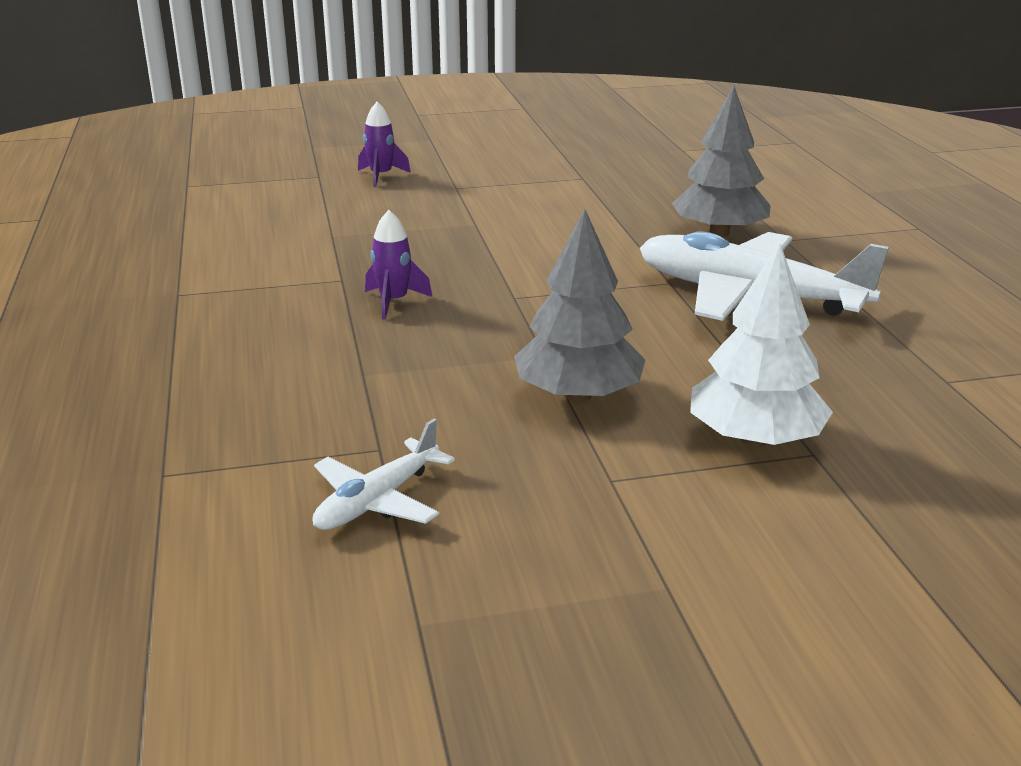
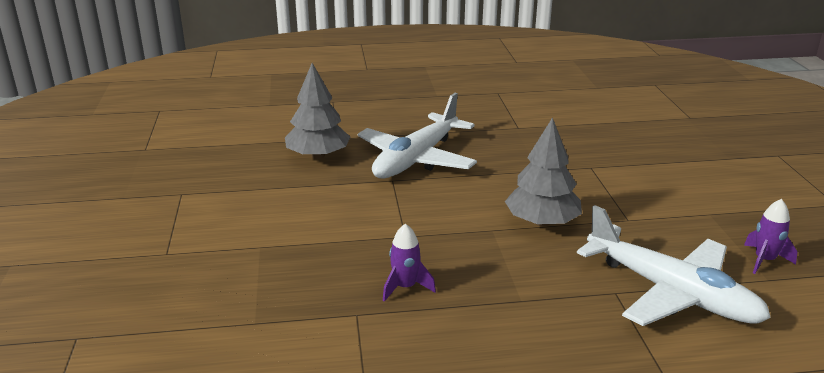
camera: 85 degrees left, 0 degrees up
white plane [313,419,455,530] -> white plane [577,205,771,326], size x1.95
purple rocket [358,102,411,187] -> purple rocket moved to [744,199,797,274]
white tree [690,244,833,447] -> none

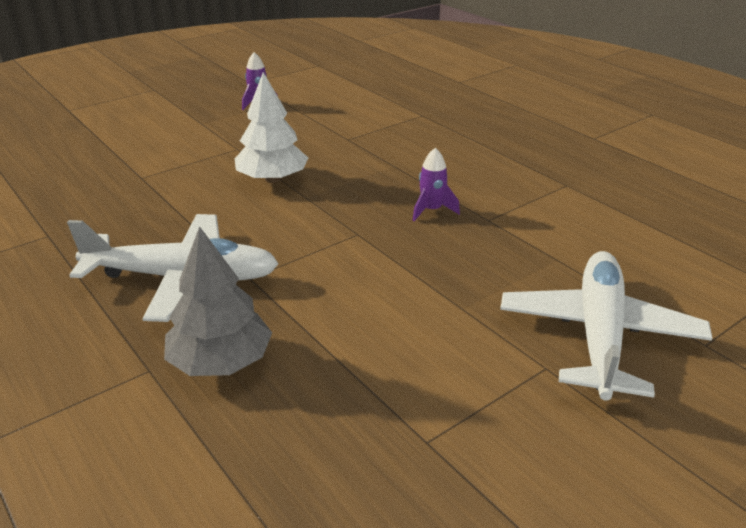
camera: 120 degrees left, 5 degrees up
grey tree [505,117,582,226] -> white tree [235,72,308,183]
white plane [577,205,771,326] -> white plane moved to [500,251,713,400]

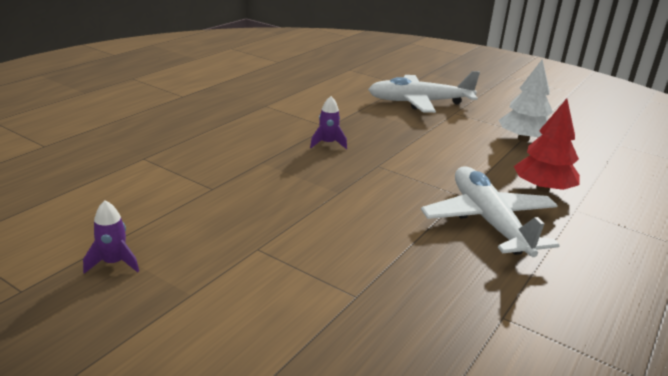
camera: 110 degrees left, 5 degrees down
grey tree [164,226,272,376] -> red tree [514,99,580,192]
white tree [235,72,308,183] -> white tree moved to [498,59,553,142]

